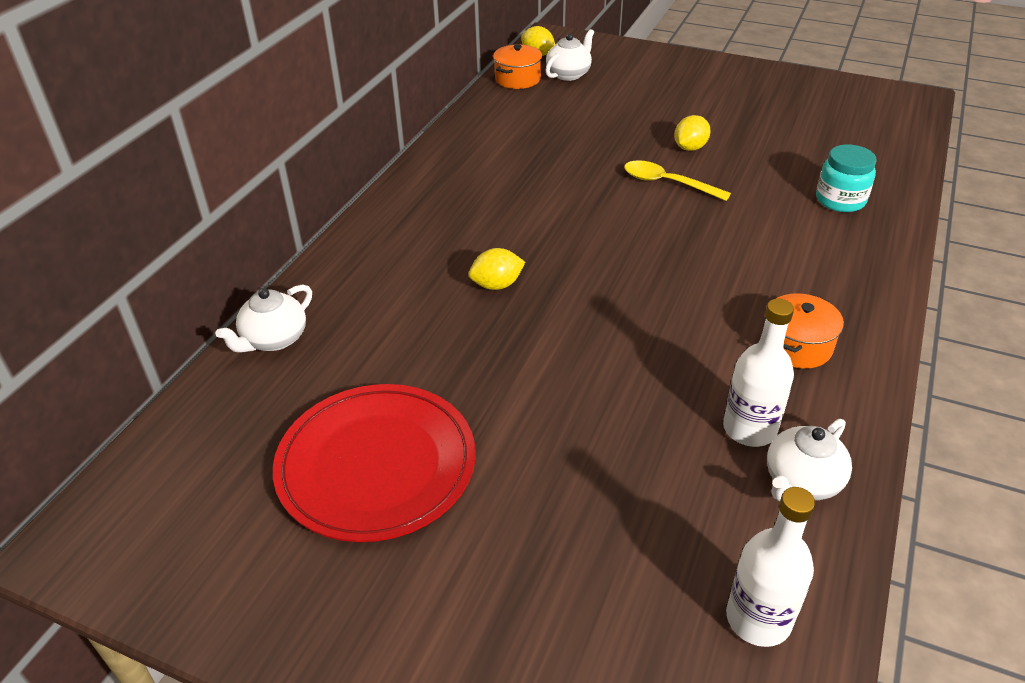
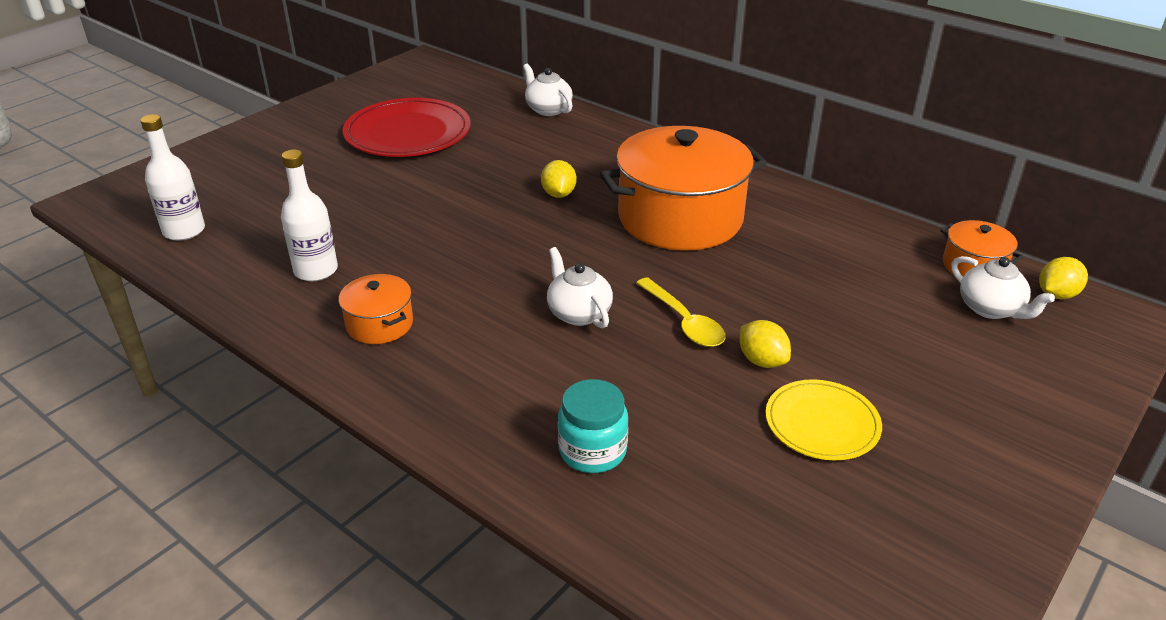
camera: 105 degrees right, 5 degrees down
yellow spoon [624,160,731,201] -> yellow spoon turned 105 degrees clockwise [636,277,725,347]
white teapot [767,419,852,501] -> white teapot moved to [547,247,613,328]
none -> orange pot [600,126,767,251]
none -> yellow plate [766,379,882,460]

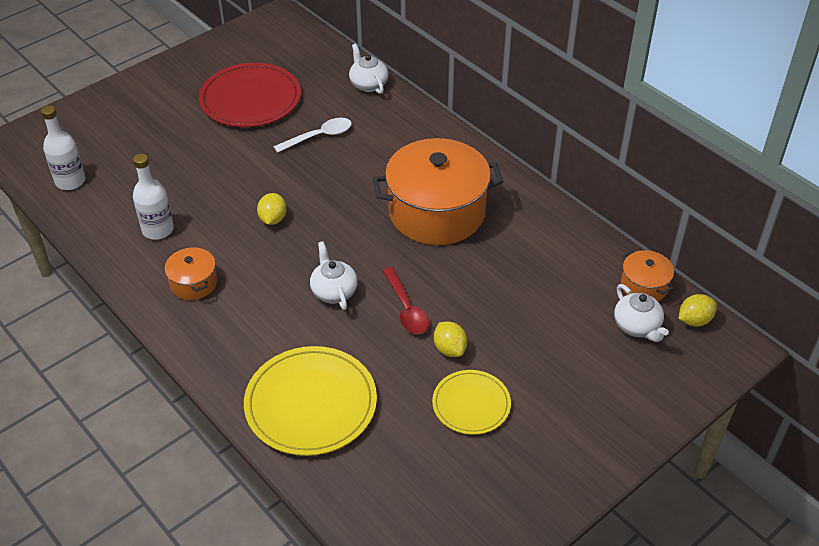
camera: 10 degrees right, 10 degrees up
yellow lemon [541,160,577,198] -> yellow lemon moved to [257,193,286,225]
turquoise jar [558,379,628,473] -> yellow plate [244,346,377,456]
yellow spoon [636,277,725,347] -> red spoon [383,267,429,334]
none -> white spoon [273,118,352,153]

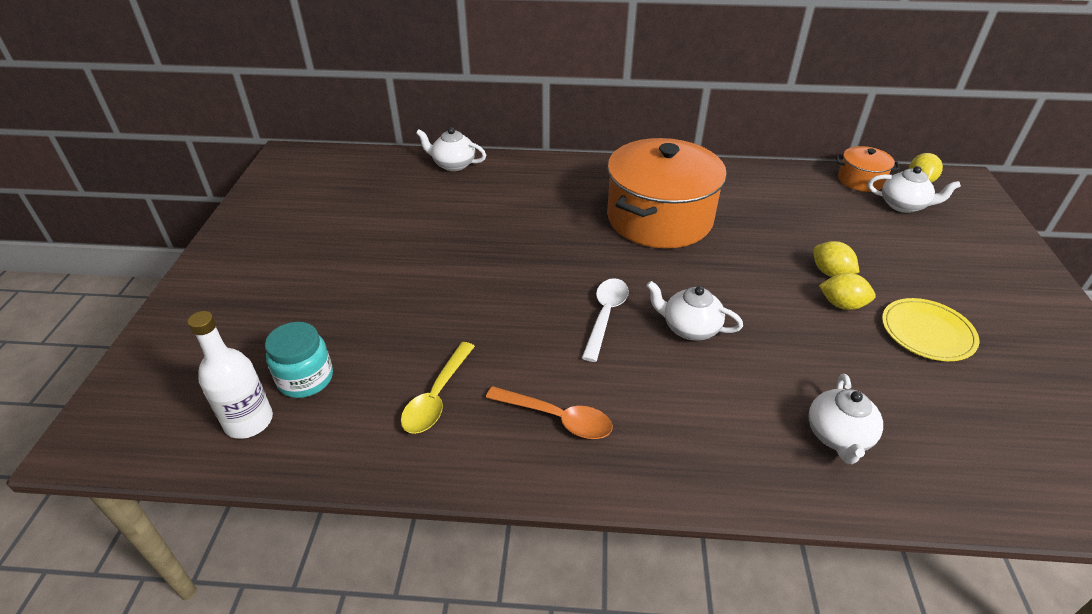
camera: 45 degrees left, 5 degrees down
white bottle [133,154,174,240] -> yellow spoon [401,342,475,434]
orange pot [164,247,217,300] -> orange spoon [486,386,613,439]
red plate [199,63,301,127] -> none
yellow plate [244,346,377,456] -> white teapot [809,373,883,464]
yellow lemon [257,193,286,225] -> yellow lemon moved to [813,241,859,277]
white spoon [273,118,352,153] -> white spoon moved to [582,278,629,362]
red spoon [383,267,429,334] -> none
none -> turquoise jar [265,322,333,398]

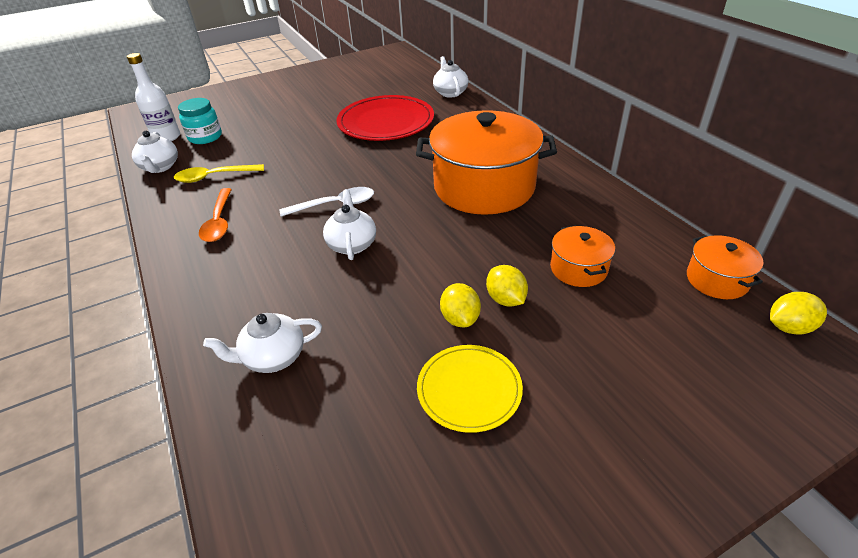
camera: 60 degrees right, 0 degrees up
yellow lemon [813,241,859,277] -> yellow lemon turned 45 degrees counterclockwise [486,265,528,307]
white teapot [868,166,961,213] -> white teapot moved to [132,131,178,173]
none -> red plate [336,95,434,141]
none -> orange pot [550,226,615,287]

